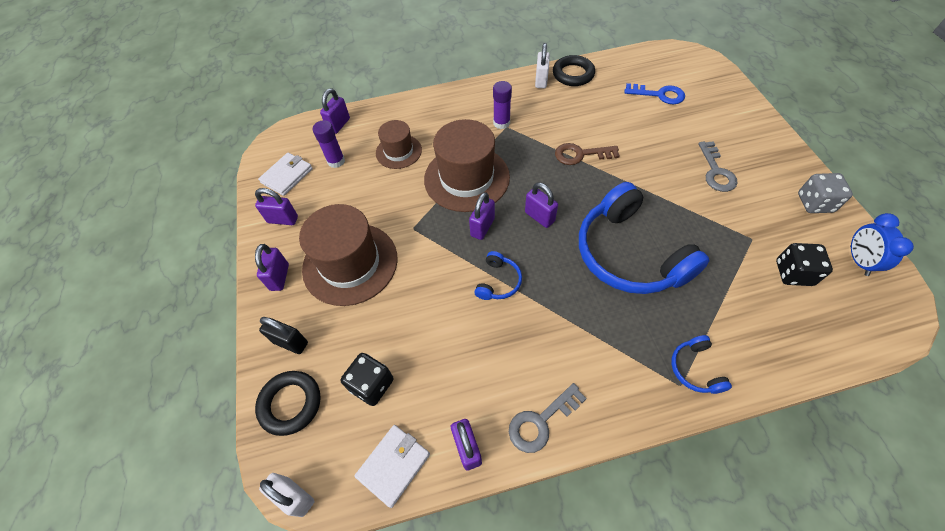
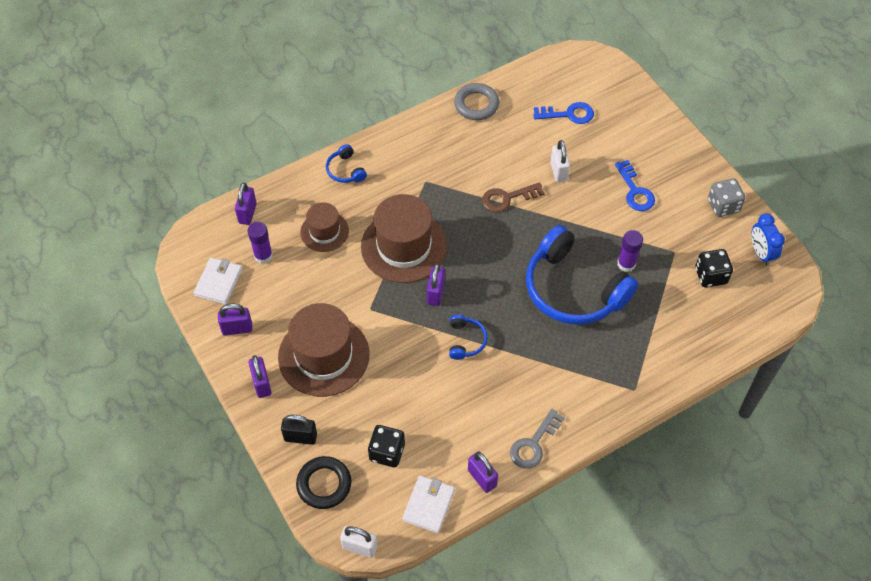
camera: 20 degrees left, 0 degrees up
purple glue stick [493,81,512,129] -> purple glue stick moved to [617,230,643,272]
purple padlock [525,182,558,228] -> none
white padlock [535,43,550,88] -> white padlock moved to [550,140,570,182]
black ring [553,55,595,86] -> grey ring [454,83,499,120]
blue headphones [671,335,732,394] -> blue headphones moved to [326,144,367,183]
grey key [698,141,738,192] -> blue key [615,160,655,211]

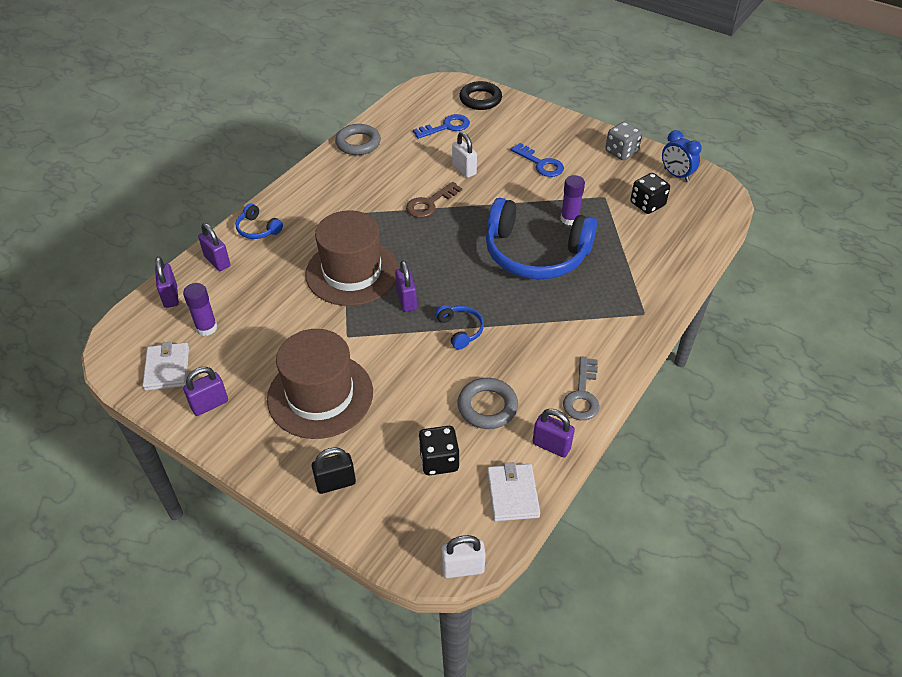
camera: 25 degrees left, 10 degrees down
purple padlock [249,355,272,398] -> purple padlock moved to [198,223,230,271]
black ring [296,456,351,509] -> black ring moved to [459,81,502,110]
brown hat [300,202,349,252] -> none
none -> grey ring [458,378,518,429]

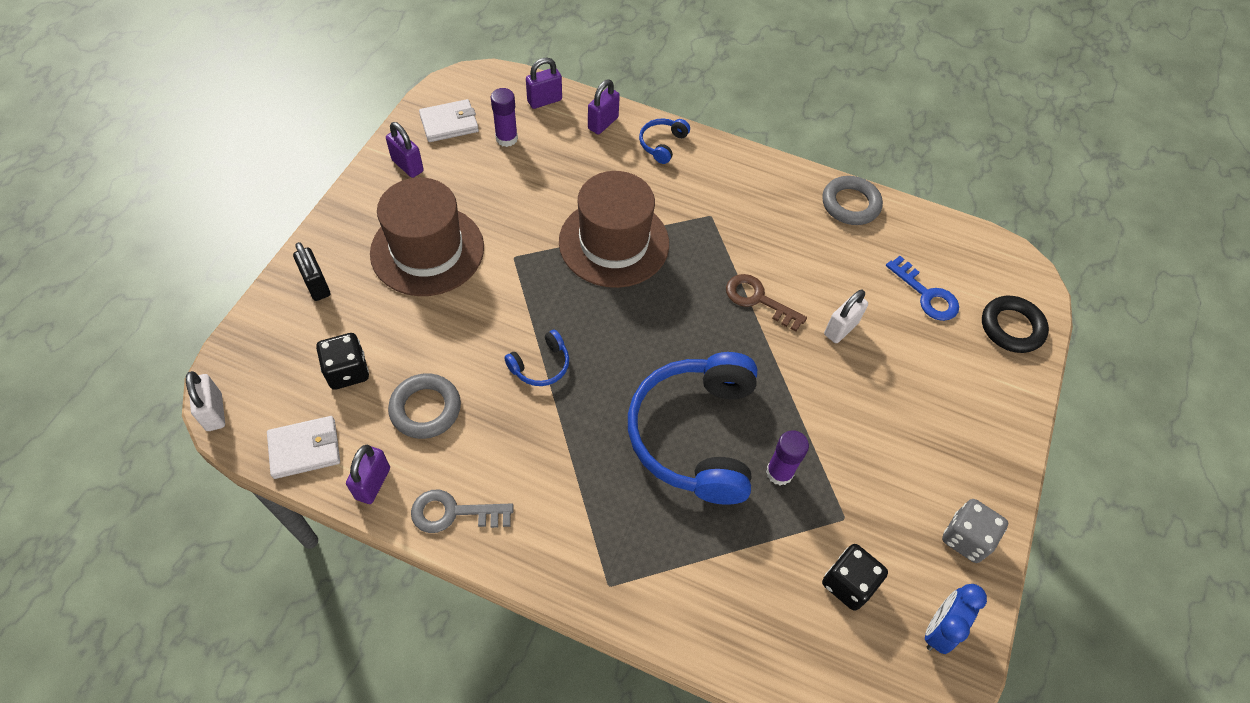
camera: 75 degrees right, 10 degrees up
purple padlock [395,261,417,312] -> none
blue key [510,143,564,177] -> none

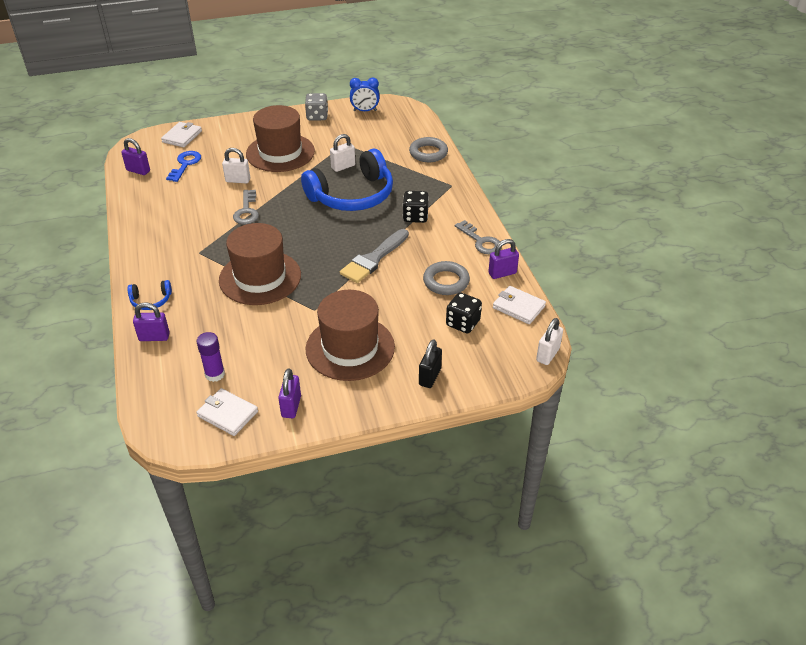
camera: 125 degrees left, 15 degrees down
blue headphones [504,330,569,386] -> grey brush [340,229,409,283]
purple padlock [526,58,562,109] -> purple padlock moved to [121,138,150,175]
brown key [726,274,807,332] -> grey key [233,190,259,224]
purple glue stick [766,430,809,486] -> white padlock [330,134,355,172]
grey ring [822,176,883,225] -> grey ring moved to [409,137,448,162]
black dice [822,544,888,611] -> black dice moved to [403,191,429,223]
black ring [982,296,1049,353] -> white wallet [161,122,202,147]
none -> brown hat [246,105,315,172]

